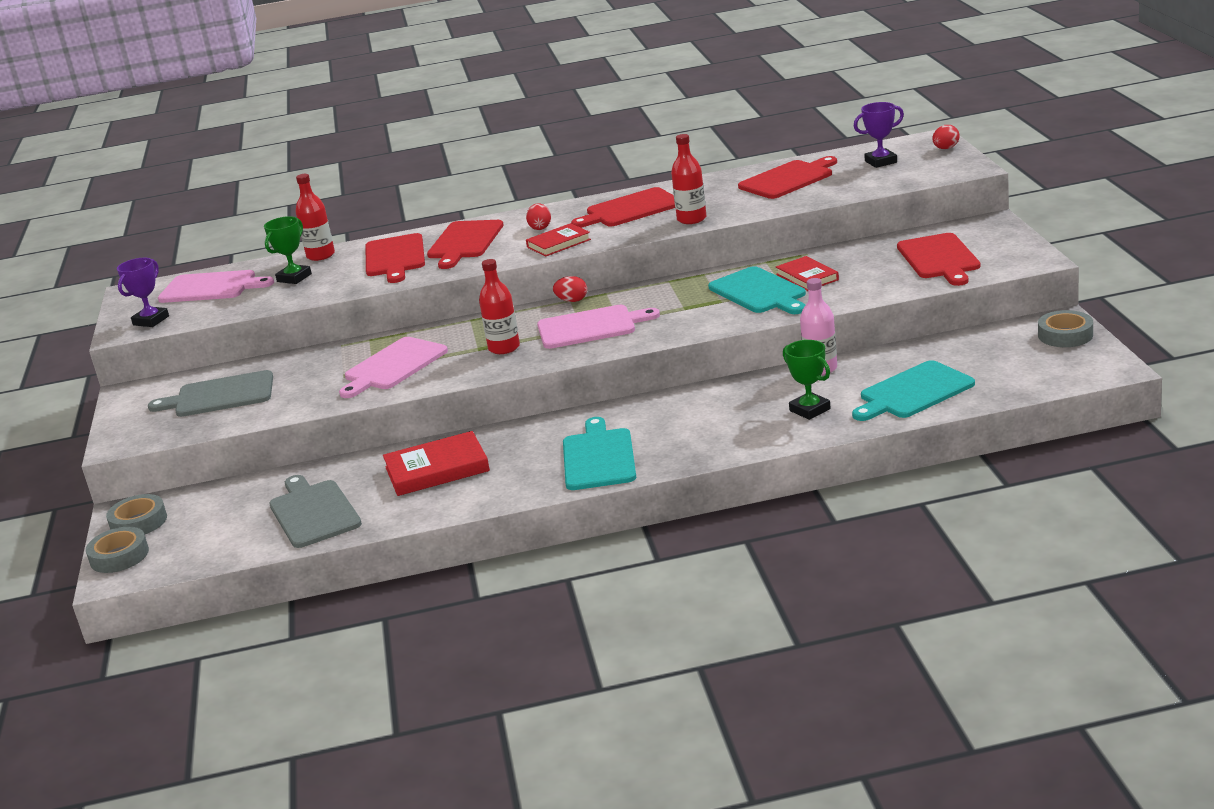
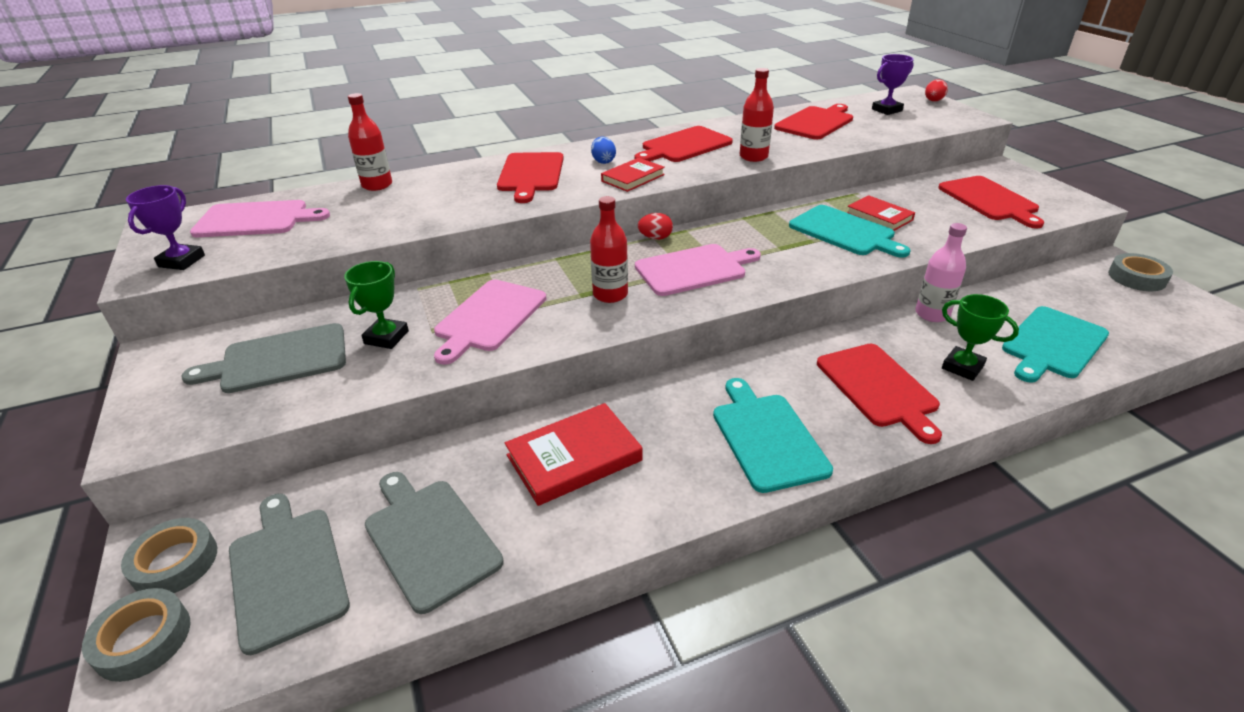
camera: 15 degrees left, 10 degrees up
green trophy [264,216,312,284] -> green trophy moved to [344,261,409,349]
red cutting board [366,233,425,283] -> red cutting board moved to [817,344,942,444]
red egg [526,203,551,230] -> blue egg [591,137,616,164]
none -> grey cutting board [229,494,350,655]

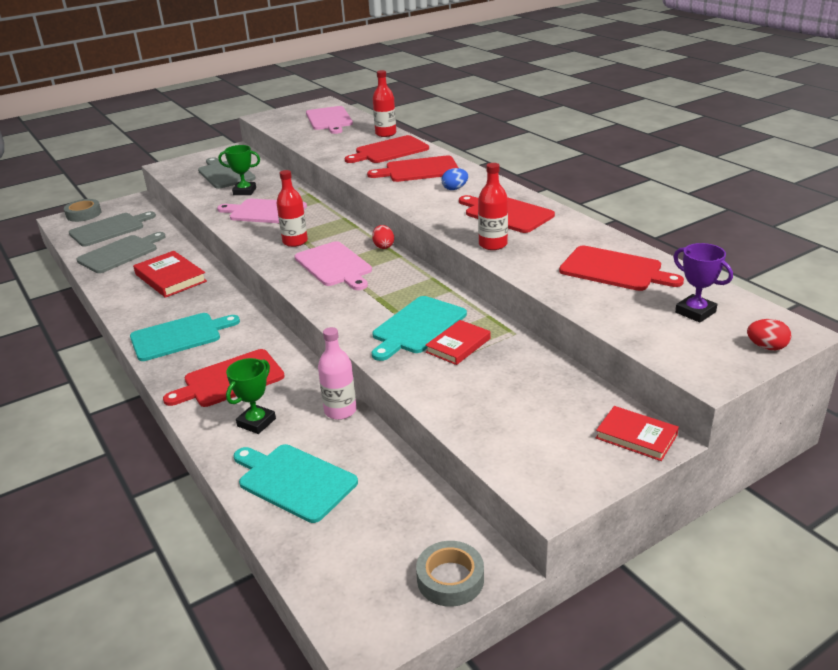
camera: 80 degrees right, 5 degrees down
grey tape [121,518,217,593] -> none
purple trophy [126,185,205,270] -> none
red book [601,158,665,192] -> red book moved to [596,406,679,461]
red cutting board [938,176,1044,229] -> red cutting board moved to [345,135,429,163]

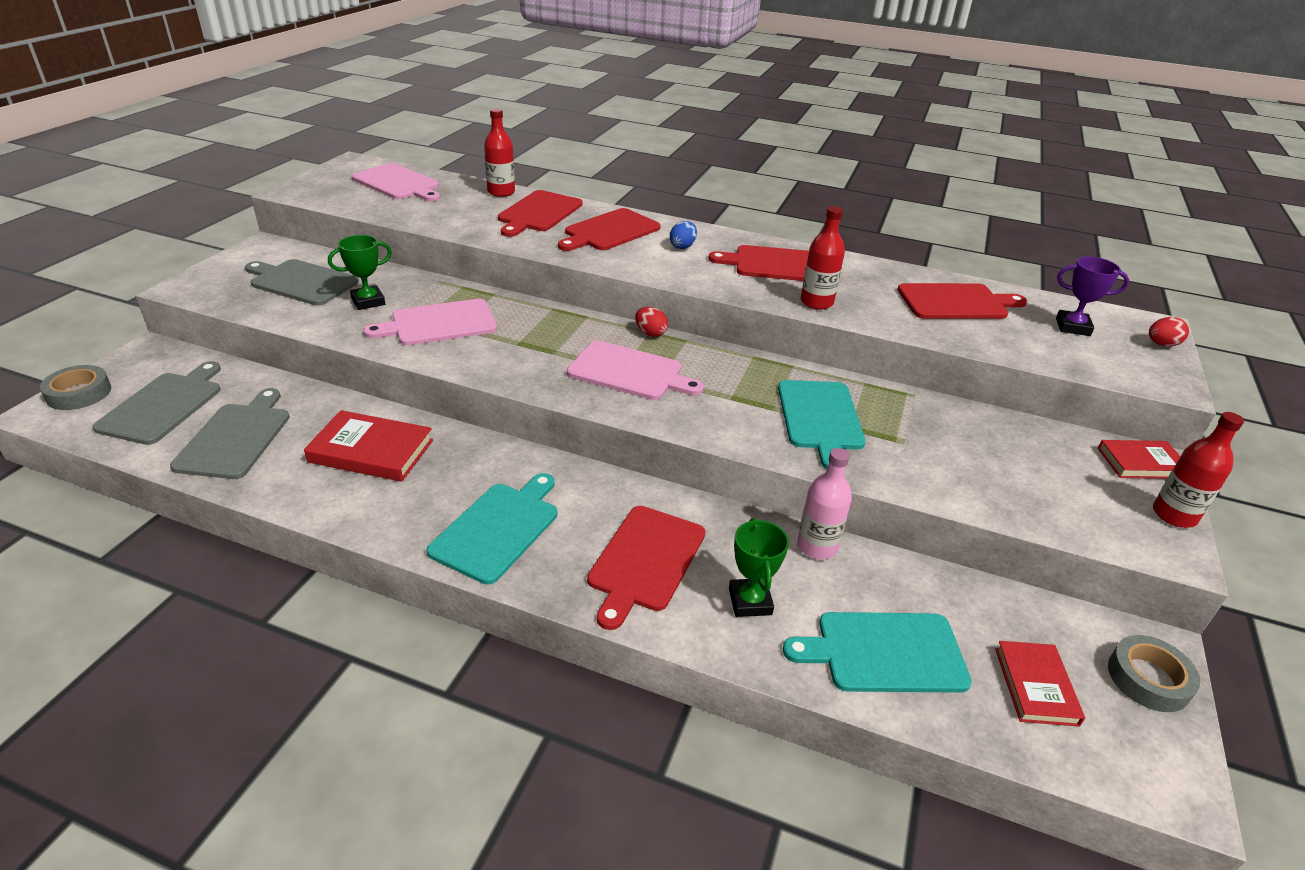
camera: 40 degrees left, 5 degrees up
red bottle [276,170,308,247] -> red bottle moved to [1153,412,1244,528]
red book [425,320,491,365] -> red book moved to [995,641,1085,727]

